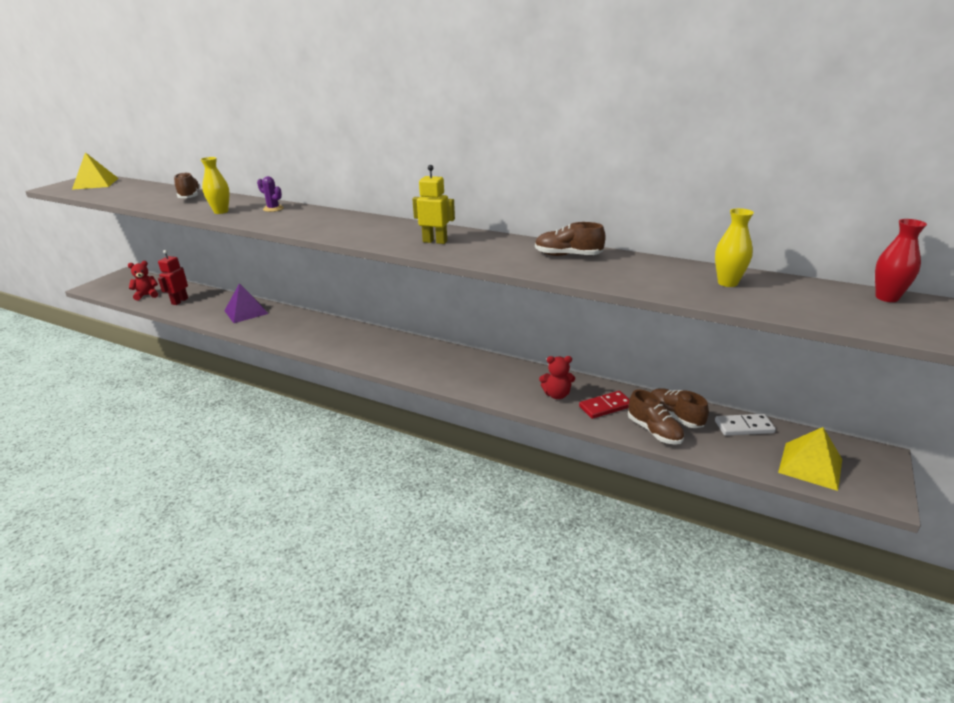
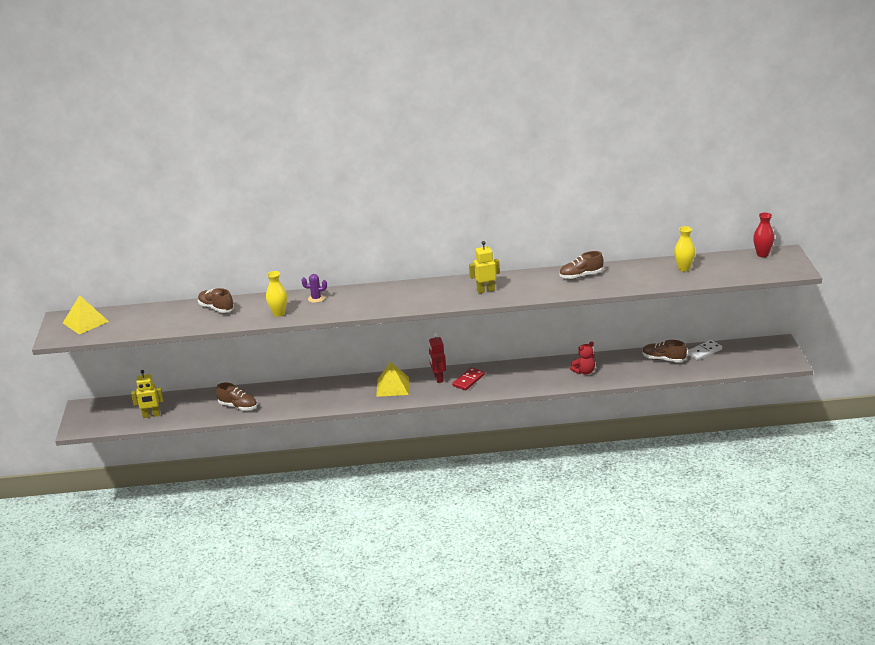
camera: 30 degrees left, 0 degrees up
red teddy bear [128,261,158,301] -> yellow robot [131,370,163,418]
red robot [158,250,188,305] -> red robot moved to [429,333,446,383]
purple pyramid [224,283,268,323] -> none
red domino [579,391,629,419] -> red domino moved to [452,367,485,390]
brown shoe [628,390,684,445] -> brown shoe moved to [216,383,257,411]
yellow pyramid [778,427,842,491] -> yellow pyramid moved to [376,362,409,397]

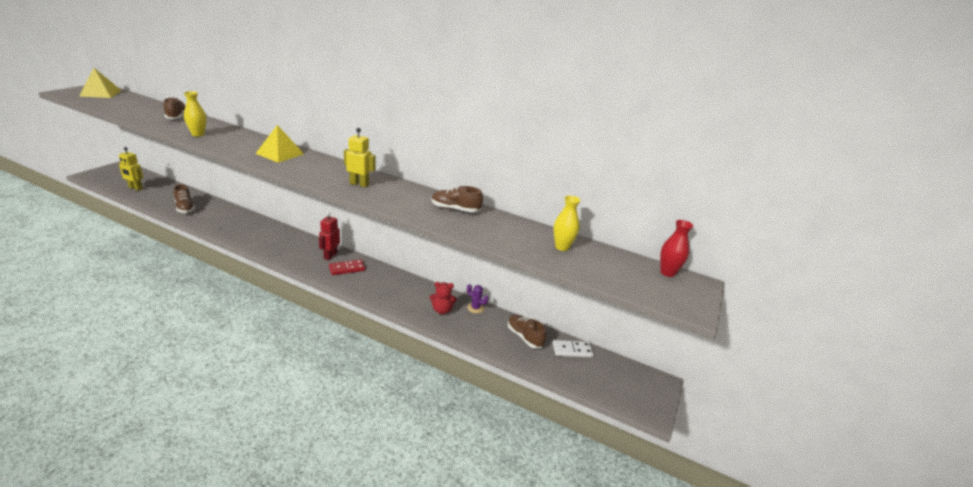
camera: 25 degrees right, 0 degrees up
purple cactus [301,274,327,303] -> purple cactus moved to [467,284,489,313]
yellow pyramid [376,362,409,397] -> yellow pyramid moved to [255,125,304,163]

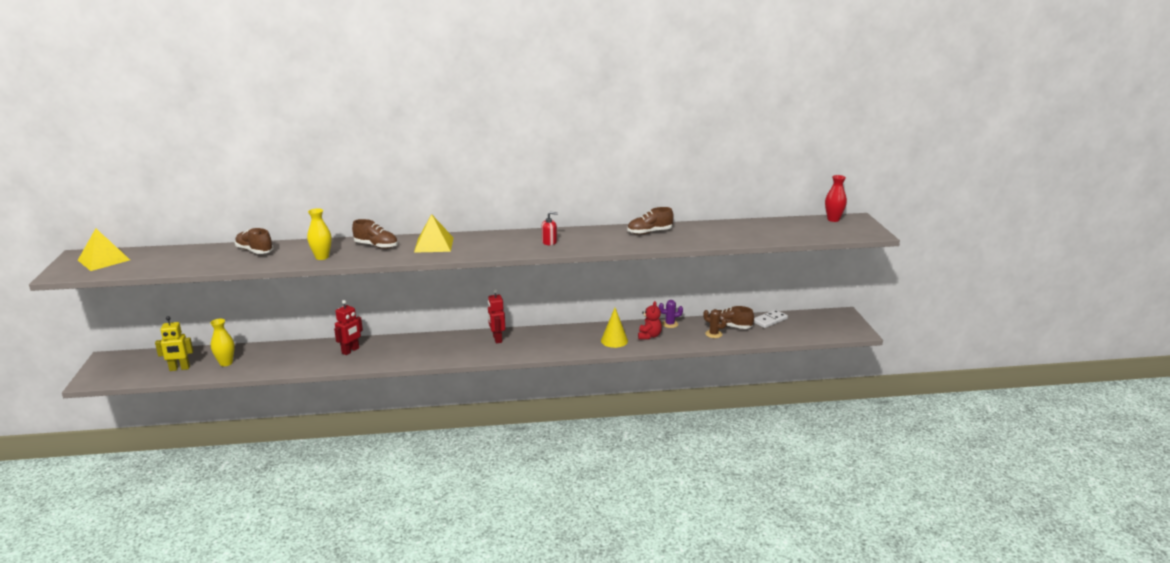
camera: 30 degrees left, 5 degrees down
brown shoe [174,184,195,213] -> brown shoe moved to [352,219,398,249]
red domino [329,259,365,275] -> none
yellow robot [344,128,375,187] -> red soap dispenser [542,212,558,245]
red teddy bear [430,282,457,314] -> red teddy bear turned 45 degrees counterclockwise [638,301,662,340]
yellow vase [554,195,581,251] -> yellow vase moved to [210,319,235,366]
none -> red robot [334,300,363,355]
none -> yellow cone [601,308,628,348]
none -> brown cactus [703,309,727,338]

